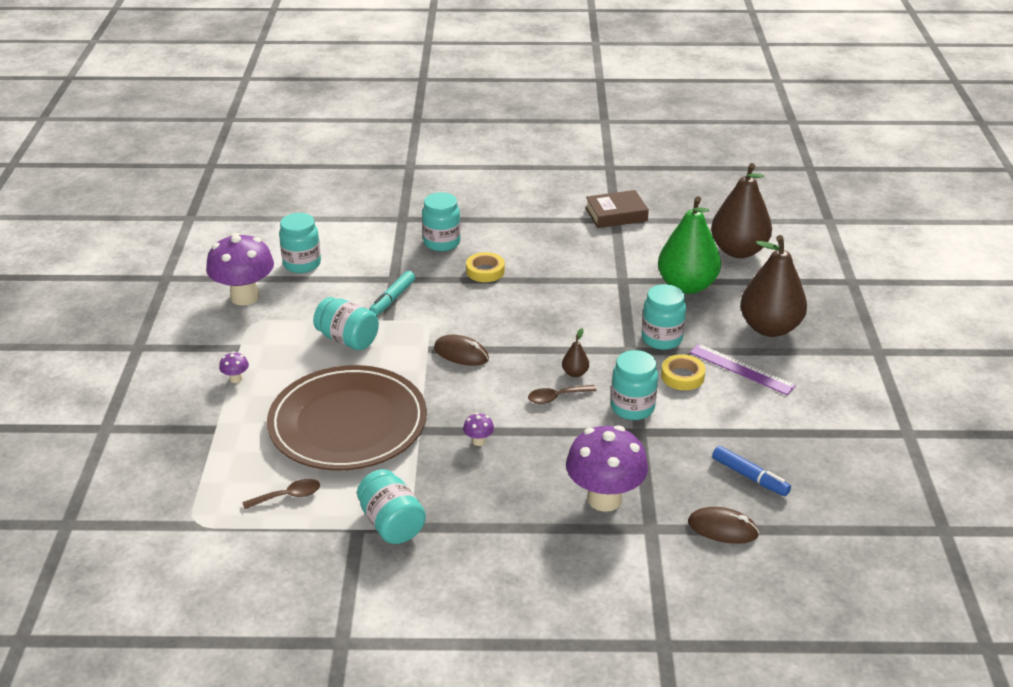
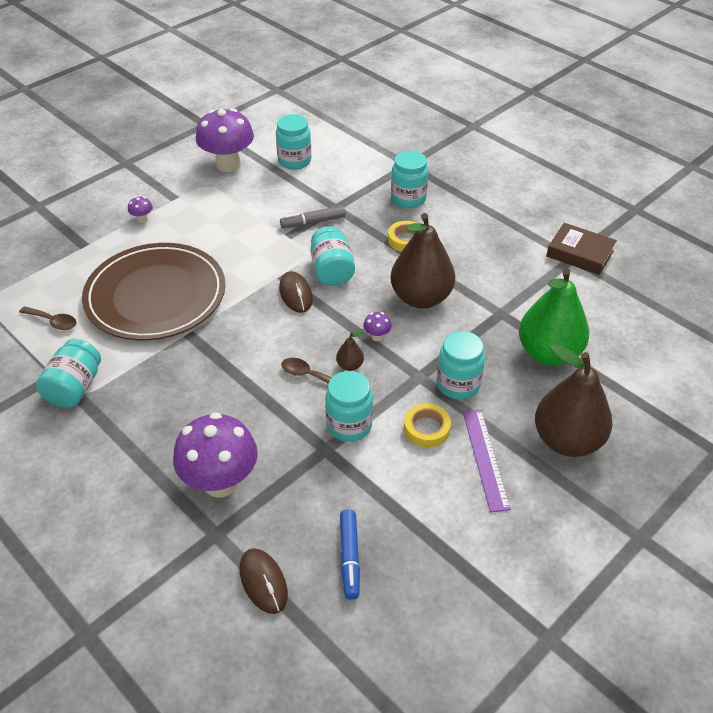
camera: 45 degrees right, 10 degrees up
turquoise jar [313,297,379,350] -> turquoise jar moved to [310,226,355,286]
turquoise marker [369,271,415,315] -> grey marker [280,206,346,228]
purple mushroom [463,413,494,446] -> purple mushroom moved to [363,312,392,341]
brown pear [711,163,772,258] -> brown pear moved to [391,213,455,309]

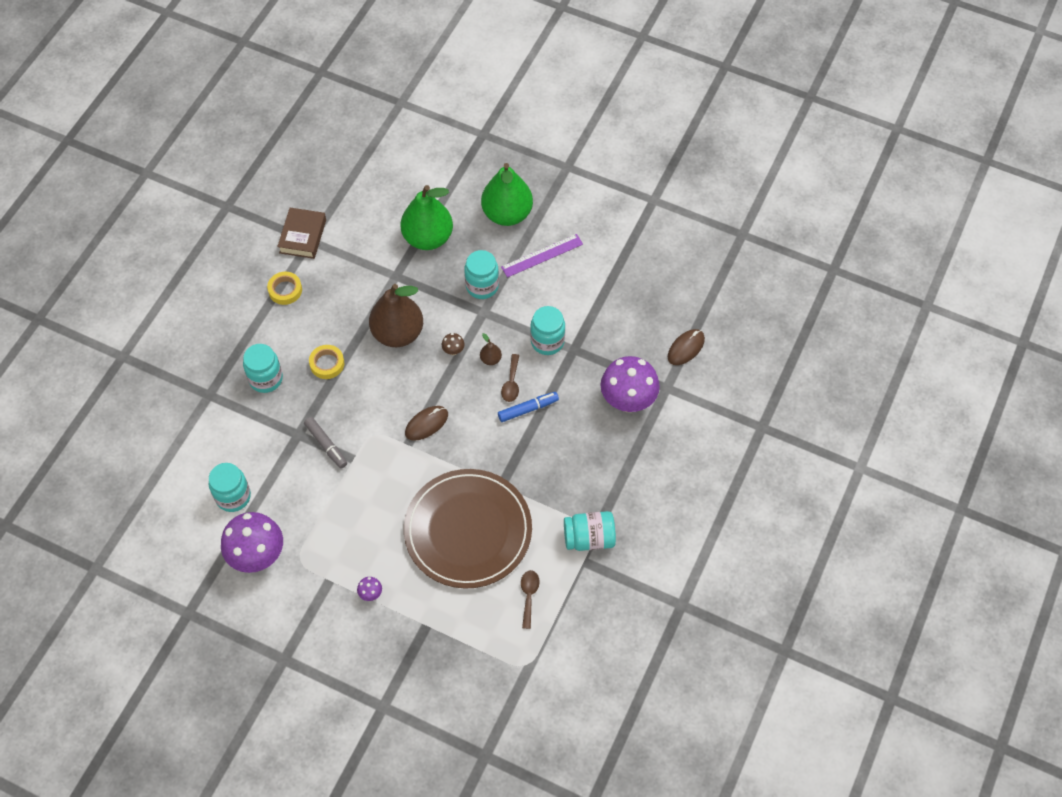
camera: 110 degrees left, 15 degrees up
turquoise jar [310,226,355,286] -> none
blue marker [340,509,360,600] -> blue marker moved to [498,392,559,422]
purple mushroom [363,312,392,341] -> brown mushroom [442,333,465,355]
yellow tape [404,403,451,448] -> yellow tape moved to [267,272,302,305]
brown pear [535,344,612,457] -> green pear [481,163,533,226]

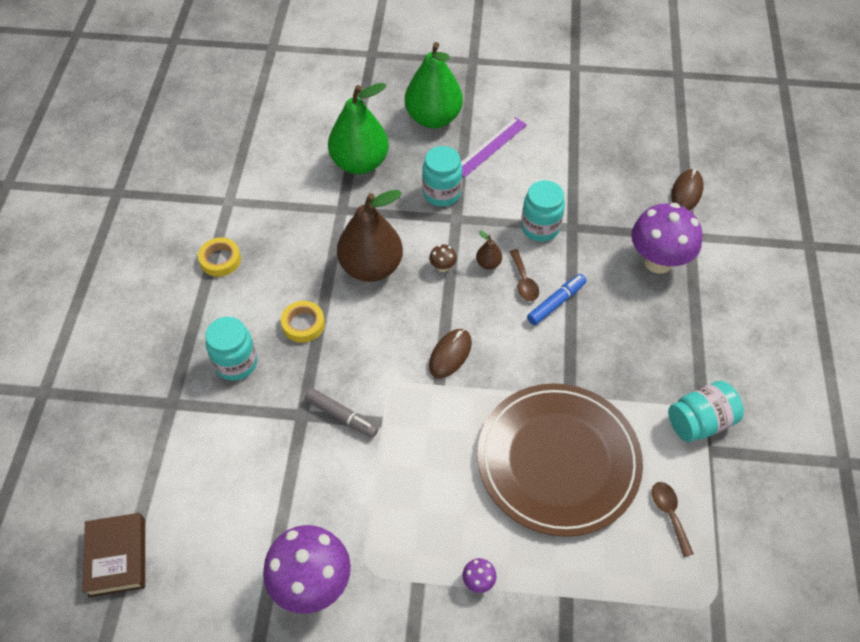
camera: 20 degrees left, 5 degrees down
turquoise jar [209,463,251,512] -> none
brown book [277,208,326,259] -> brown book moved to [82,513,145,598]

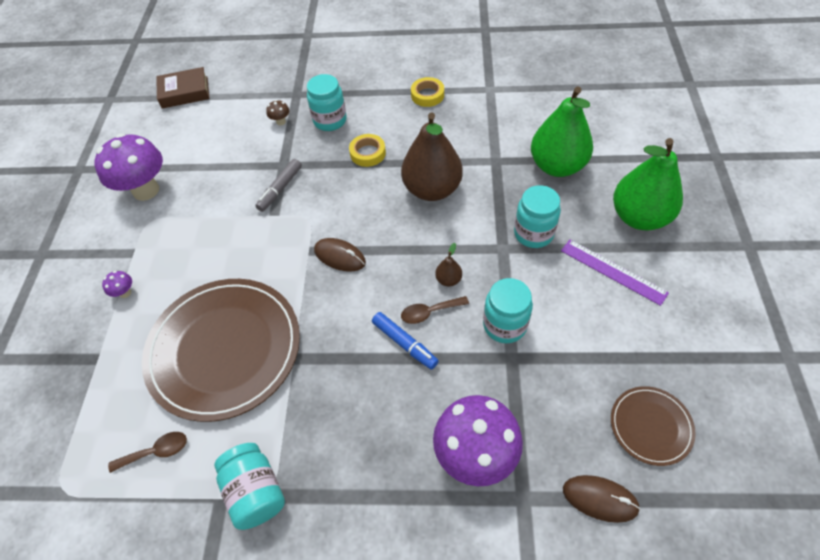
camera: 90 degrees right, 0 degrees up
brown mushroom [429,244,457,272] -> brown mushroom moved to [266,100,290,125]
none -> brown plate [611,386,696,466]

